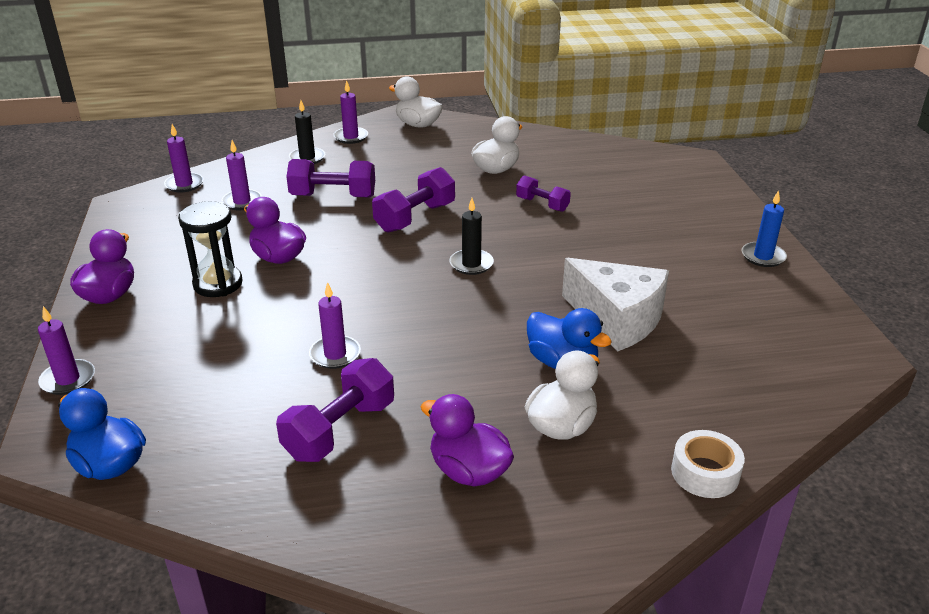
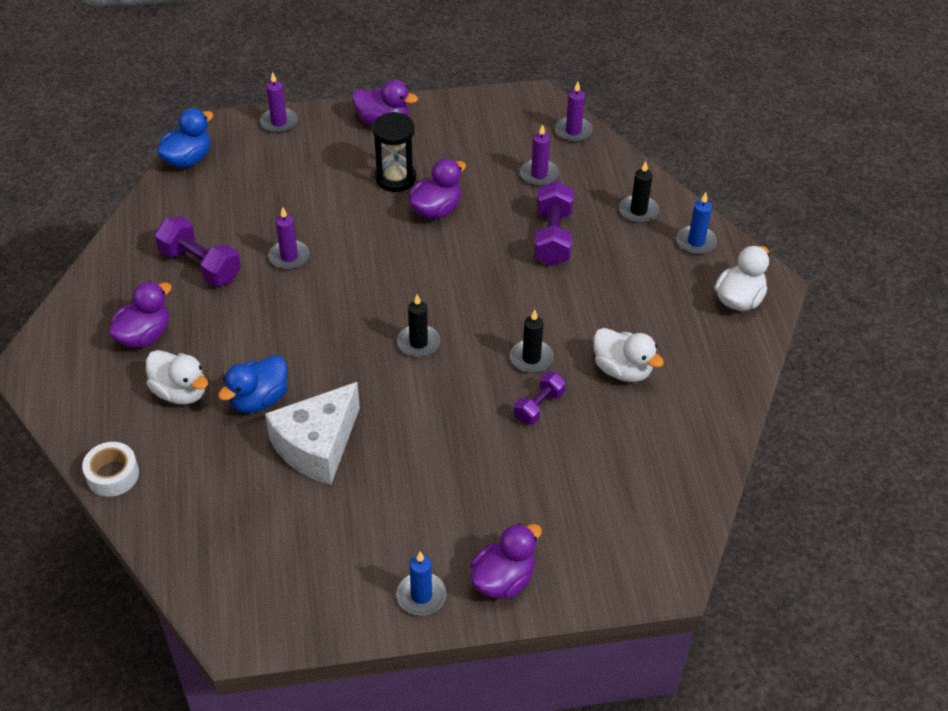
camera: 90 degrees right, 15 degrees up
purple candle [333,80,368,144] -> blue candle [677,193,717,255]
purple dumbbell [372,167,455,233] -> none
none -> purple duck [470,523,542,599]
none -> black candle [510,310,553,373]

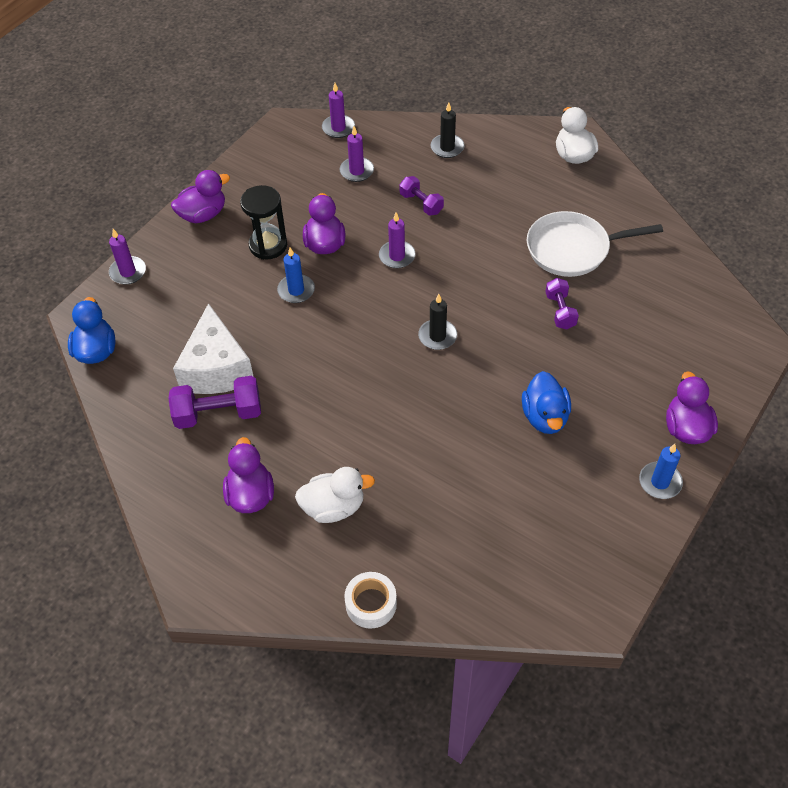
camera: 45 degrees left, 5 degrees up
blue duck [218,355,287,413] -> blue duck moved to [522,371,571,434]
white cheese [265,382,360,485] -> white cheese moved to [173,303,254,394]
purple candle [268,207,310,270] -> purple candle moved to [379,212,416,268]
black candle [510,310,553,373] -> none
purple dumbbell [534,181,574,266] -> purple dumbbell [399,176,444,216], size x0.62
white duck [593,328,664,382] -> white pan [527,211,663,277]
blue candle [677,193,717,255] -> blue candle moved to [277,248,315,303]

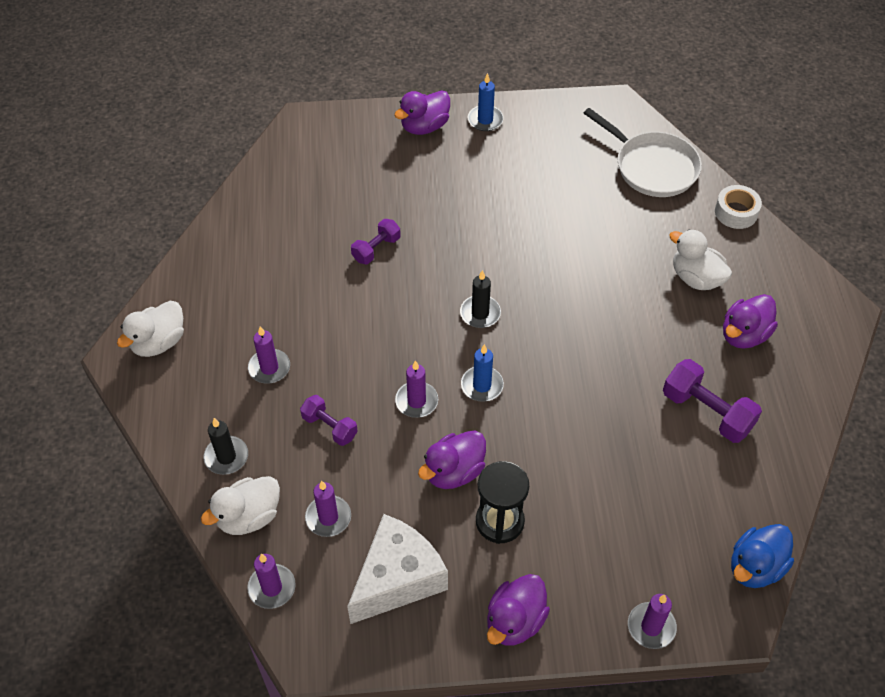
camera: 130 degrees left, 0 degrees up
purple duck [171,170,230,223] -> purple duck turned 75 degrees counterclockwise [487,574,550,646]
white cheese [173,303,254,394] -> white cheese moved to [347,514,448,624]
blue candle [277,248,315,303] -> blue candle moved to [461,344,504,402]
purple dumbbell [399,176,444,216] -> purple dumbbell turned 60 degrees counterclockwise [300,395,358,446]
blue duck [522,371,571,434] -> none
white pan [527,211,663,277] -> white pan moved to [584,108,702,197]
none -> white duck [201,476,280,535]
none -> purple candle [248,326,290,384]

